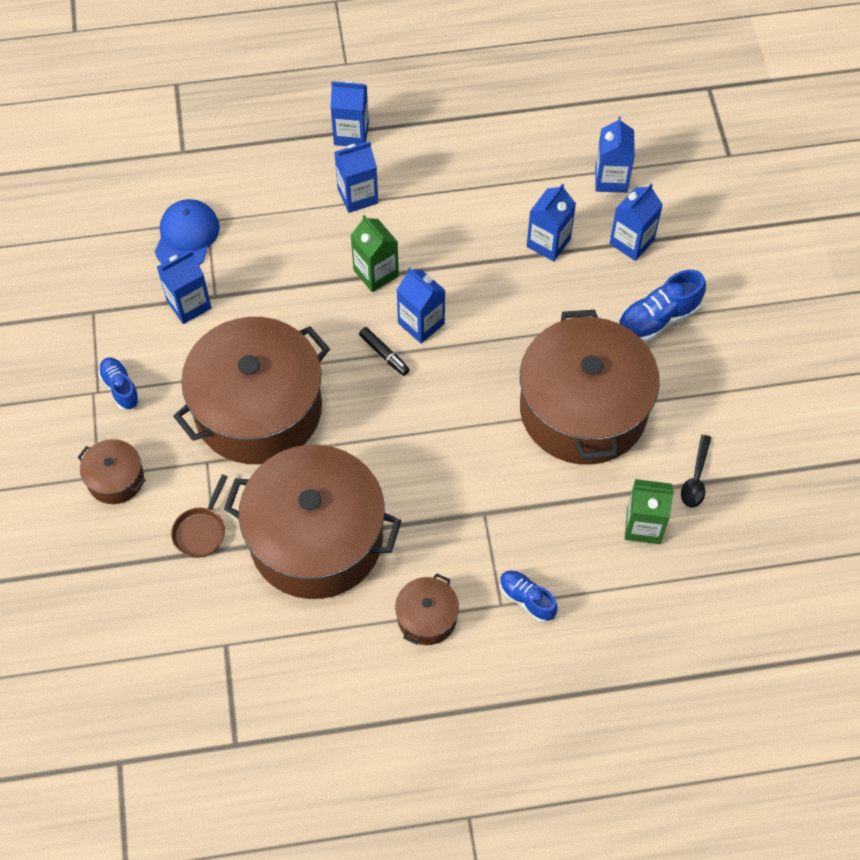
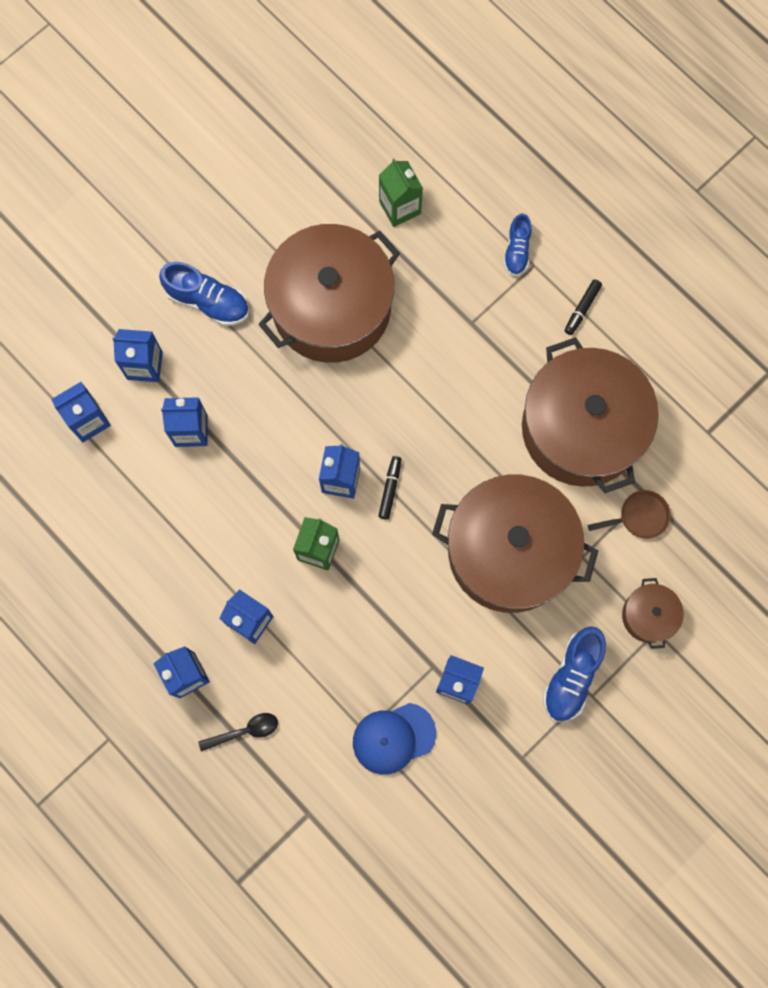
camera: 125 degrees left, 15 degrees up
blue shoe [98,357,140,410] -> blue shoe [543,626,606,722], size x1.55
brown pot [395,573,459,645] -> black marker [565,279,602,335]
black spoon [681,435,712,508] -> black spoon moved to [198,713,278,752]

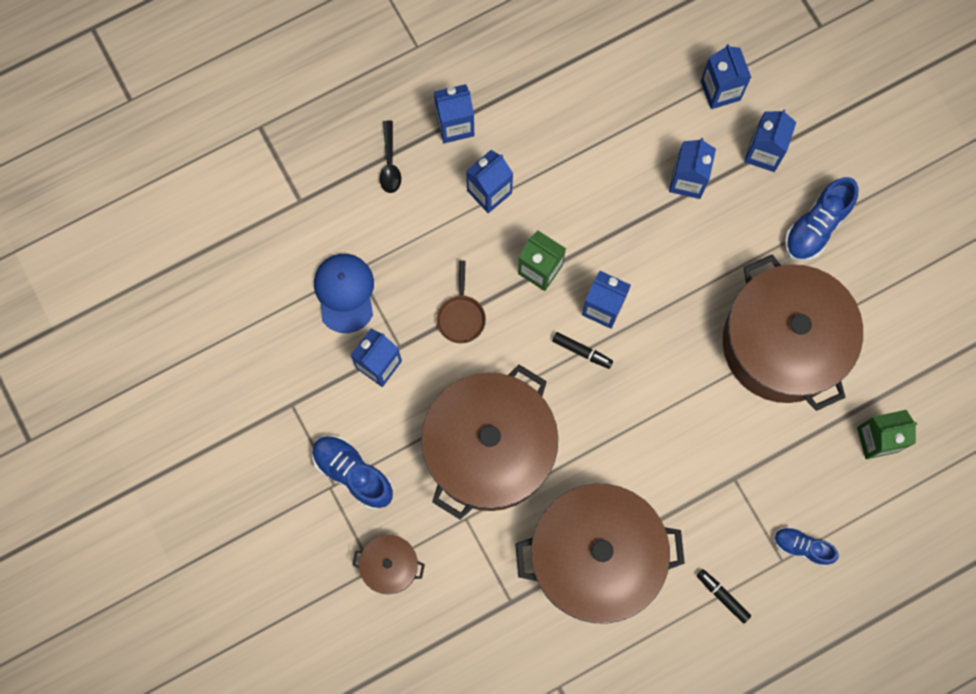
camera: 105 degrees right, 0 degrees up
brown pan [588,490,671,539] -> brown pan moved to [437,260,486,343]

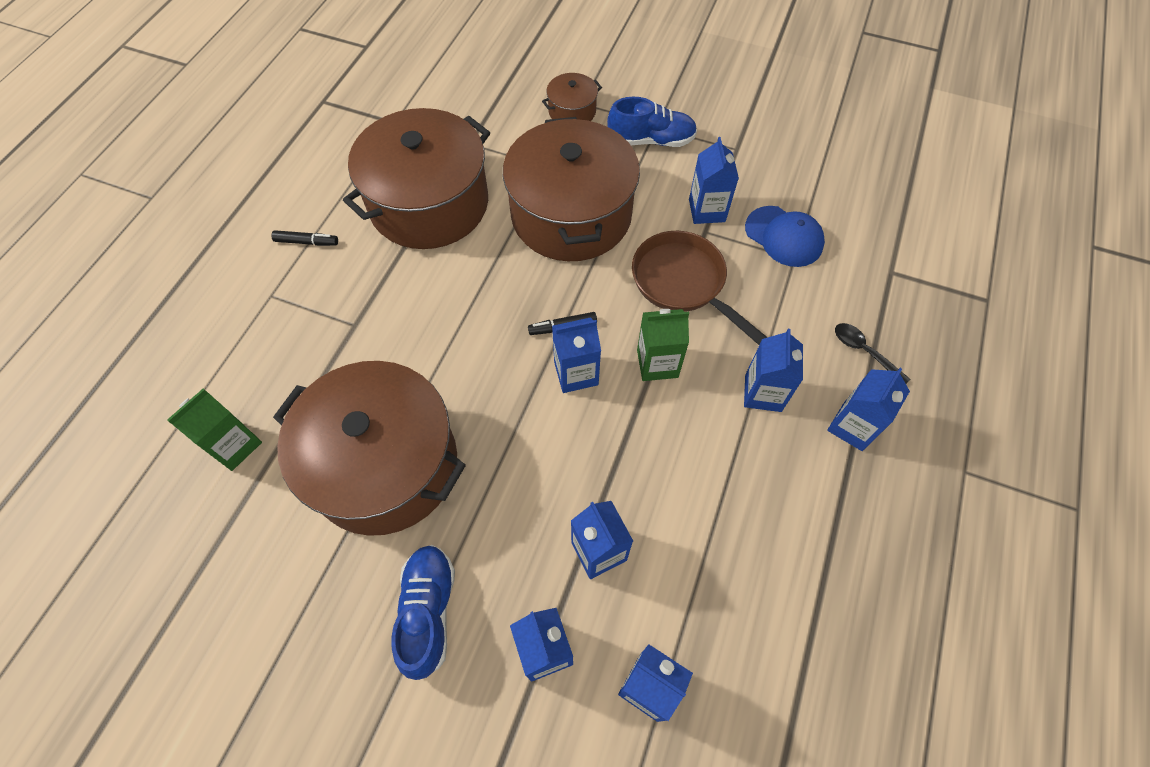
camera: 140 degrees right, 15 degrees down
brown pan [437,260,486,343] -> brown pan [632,231,768,345], size x1.84
blue shoe [774,527,839,567] -> none

